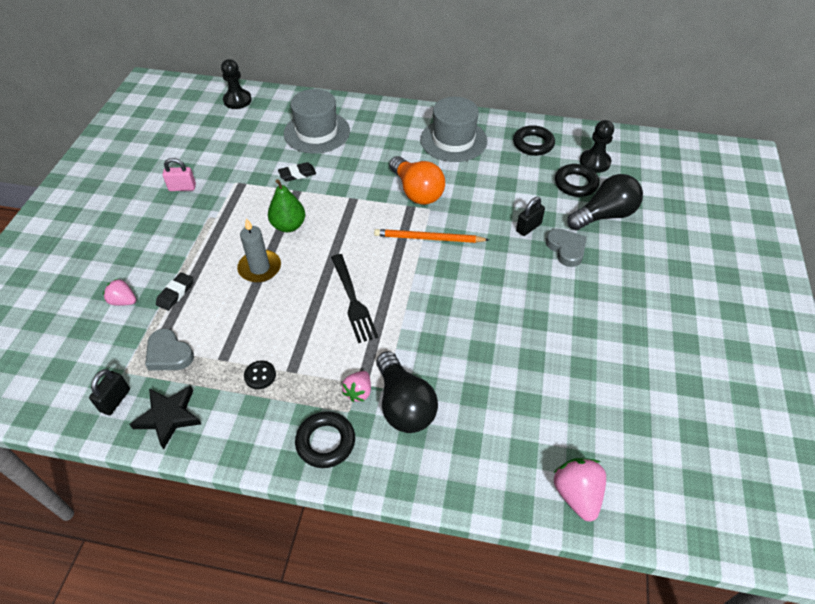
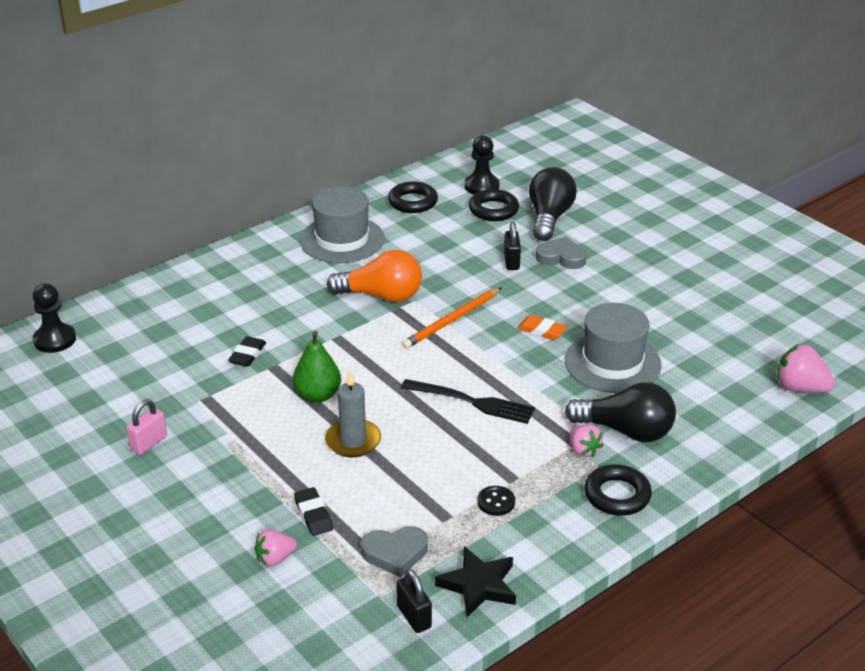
camera: 50 degrees left, 15 degrees down
grey hat [284,89,350,154] -> grey hat moved to [565,303,662,393]
none -> orange eraser [517,315,567,340]

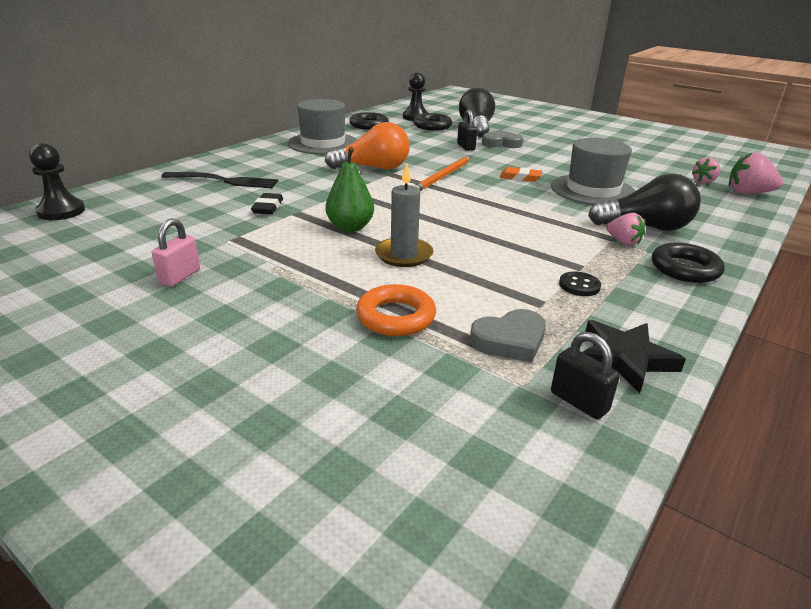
camera: 15 degrees left, 5 degrees down
pink strawberry [255,530,297,567] -> pink strawberry moved to [692,157,720,184]
black eraser [294,487,333,536] -> orange ring [356,284,436,336]
black fork [401,379,535,424] -> black fork moved to [161,172,278,188]

